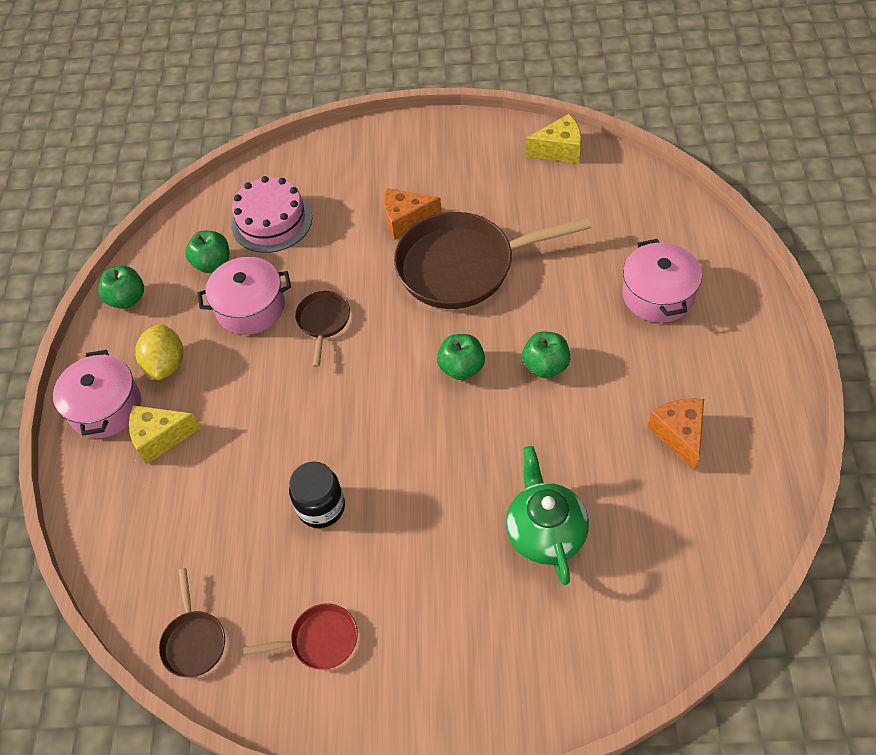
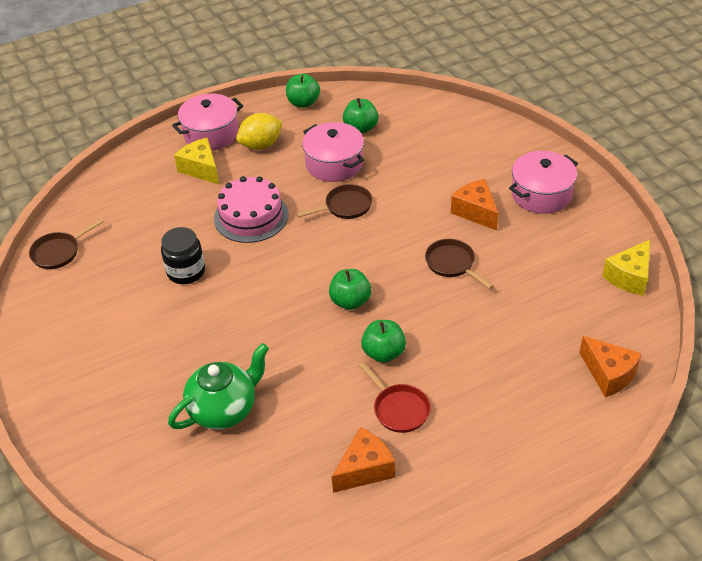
camera: 60 degrees right, 10 degrees down
pink cake [231,176,312,253] -> pink cake moved to [214,176,288,243]
red pan [243,603,358,670] -> red pan moved to [359,362,431,433]
brown pan [394,212,591,309] -> brown pan [425,239,494,289], size x0.46
yellow cheese [526,114,581,163] -> yellow cheese turned 75 degrees clockwise [602,240,650,296]
pink pot [622,239,702,323] -> pink pot moved to [509,151,578,214]
none -> orange cheese [579,336,642,397]

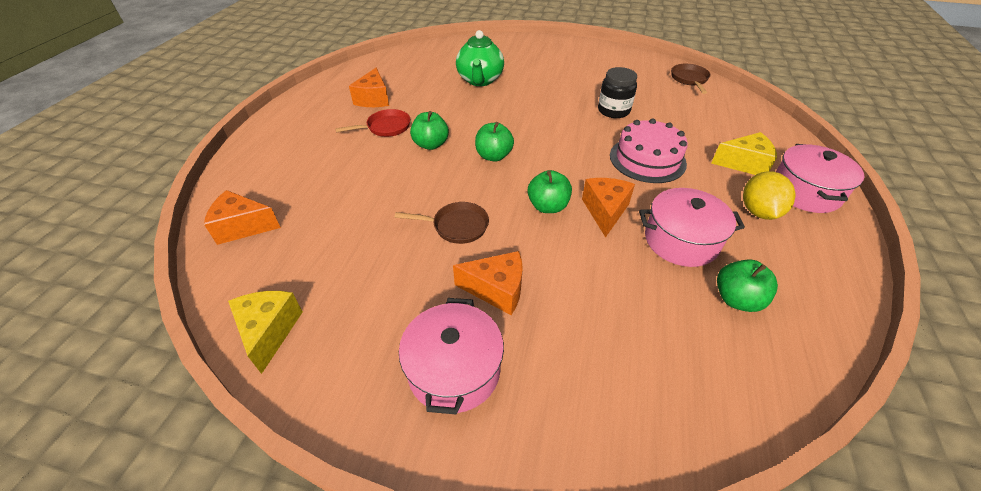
camera: 130 degrees right, 0 degrees up
green apple [286,74,320,108] -> green apple moved to [528,170,572,213]
brown pan [296,184,372,219] -> orange cheese [582,178,635,237]
red pan [359,362,431,433] -> red pan turned 150 degrees clockwise [335,109,410,137]

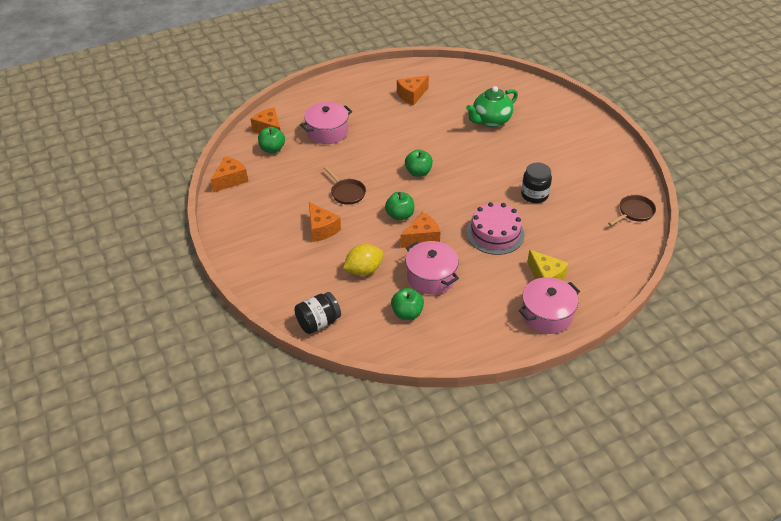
camera: 50 degrees right, 0 degrees up
yellow cheese [228,291,303,374] -> orange cheese [210,156,249,193]
red pan [335,109,410,137] -> none
pink pot [399,298,504,414] -> pink pot moved to [300,102,352,144]
green apple [410,111,449,150] -> green apple moved to [258,127,285,153]
yellow lemon [743,171,796,220] -> yellow lemon moved to [343,244,383,276]
none -> black jar [294,292,341,334]

